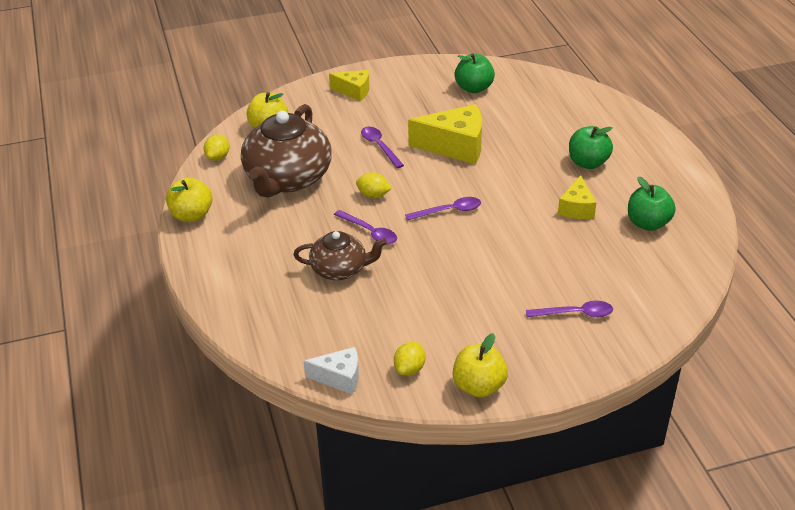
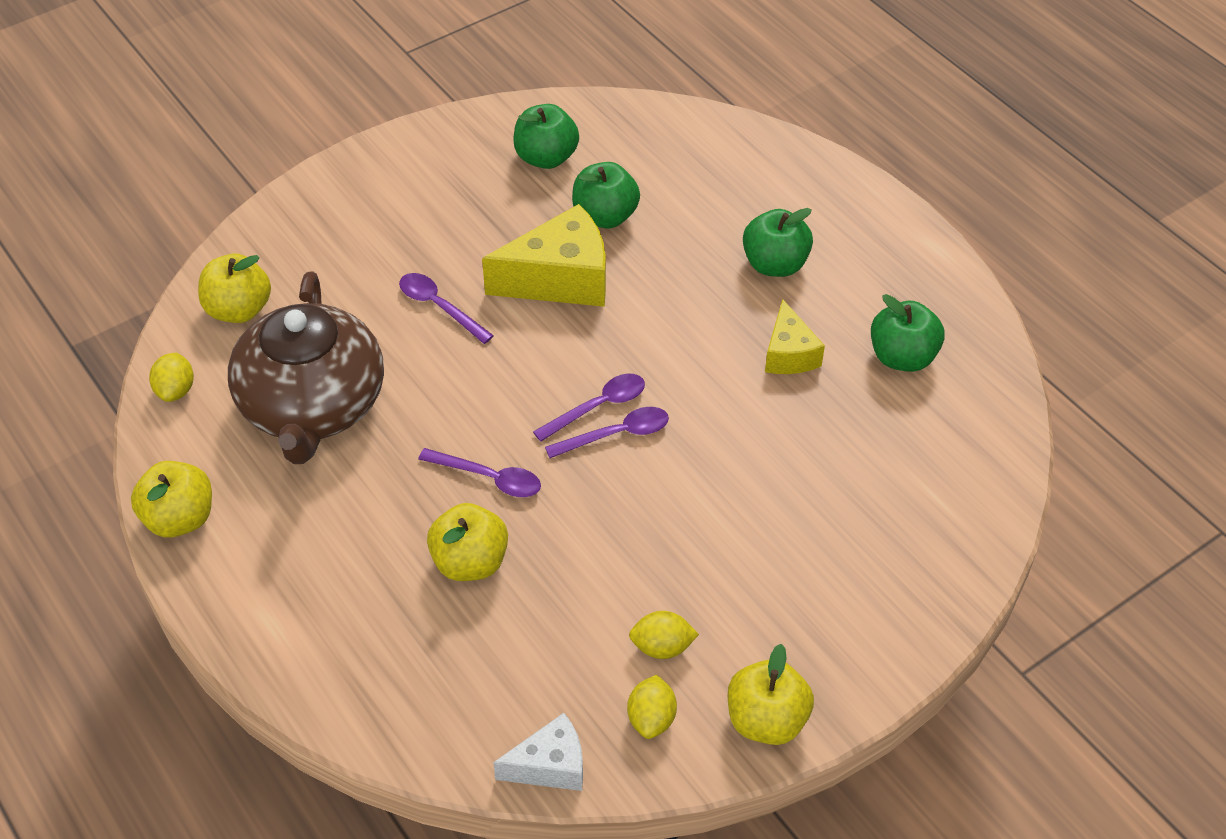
camera: 20 degrees left, 10 degrees up
brown teapot [293,231,387,281] -> yellow apple [427,503,508,581]
yellow cheese [329,70,369,101] -> none
yellow lemon [356,172,392,198] -> yellow lemon moved to [629,611,699,659]
purple spoon [526,301,613,317] -> purple spoon moved to [545,407,669,458]
none -> green apple [572,162,640,229]

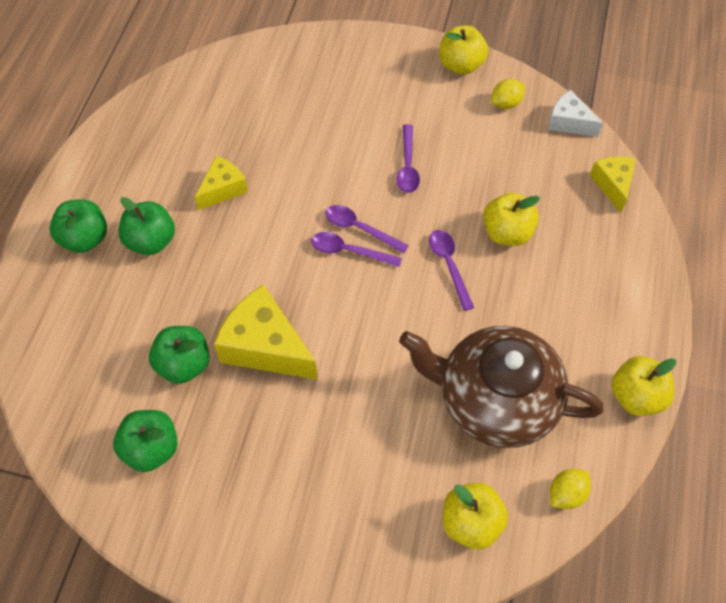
camera: 130 degrees left, 10 degrees up
brown teapot [228,272,384,464] -> brown teapot turned 120 degrees counterclockwise [399,326,604,448]
purple spoon [399,273,494,344] -> purple spoon moved to [396,124,420,193]
yellow lemon [629,611,699,659] -> none
green apple [871,294,945,372] -> green apple moved to [50,199,107,253]
none -> yellow cheese [590,156,636,213]

